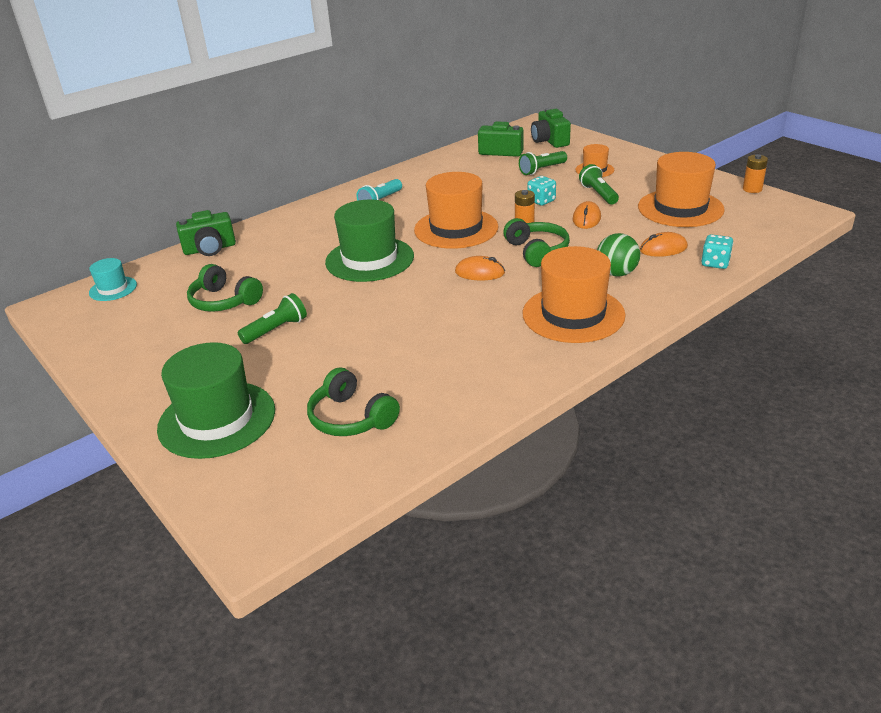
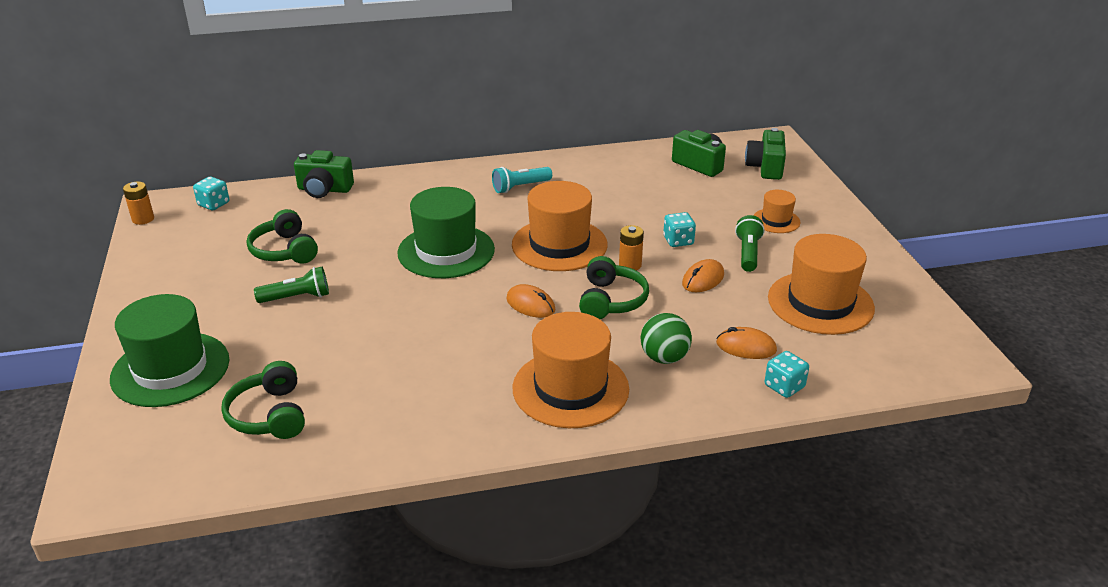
camera: 25 degrees right, 0 degrees up
turquoise hat [89,258,137,301] -> turquoise dice [193,177,229,210]
green flashlight [519,151,567,175] -> none
orange battery [743,154,768,193] -> orange battery moved to [123,182,154,225]

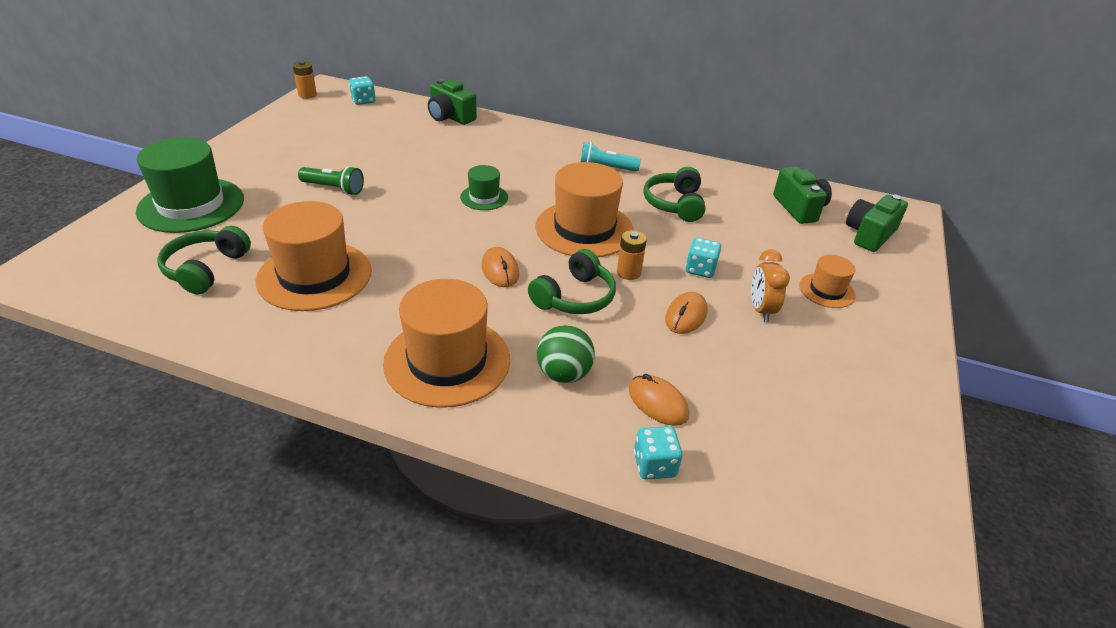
camera: 30 degrees right, 5 degrees up
green headphones [247,209,318,264] -> green headphones moved to [643,167,705,222]
green hat [397,187,495,278] -> green hat [460,165,508,210], size x0.51
orange mouse [682,259,724,292] -> orange mouse turned 45 degrees counterclockwise [665,292,708,334]
green flashlight [735,215,765,272] -> orange clock [751,249,790,322]
orange hat [768,234,875,335] -> orange hat moved to [256,201,372,311]

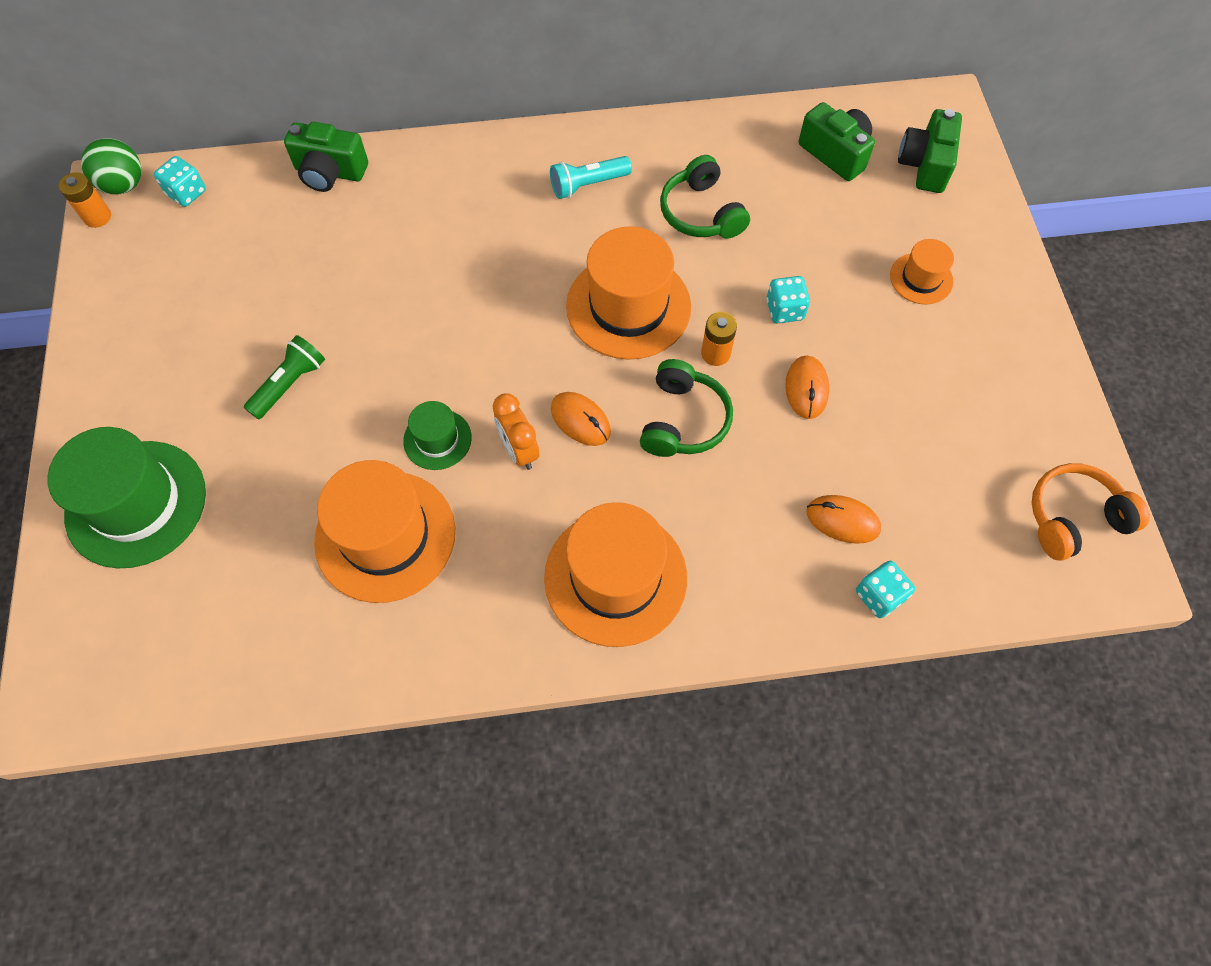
camera: 25 degrees left, 25 degrees up
green headphones [158,226,251,294] -> none
green flashlight [298,166,364,195] -> green flashlight turned 45 degrees counterclockwise [244,335,325,420]
green hat [460,165,508,210] -> green hat moved to [403,401,472,470]
green ball [537,325,595,383] -> green ball moved to [81,138,141,195]
orange clock [751,249,790,322] -> orange clock moved to [493,393,540,470]
none -> orange headphones [1032,463,1150,561]

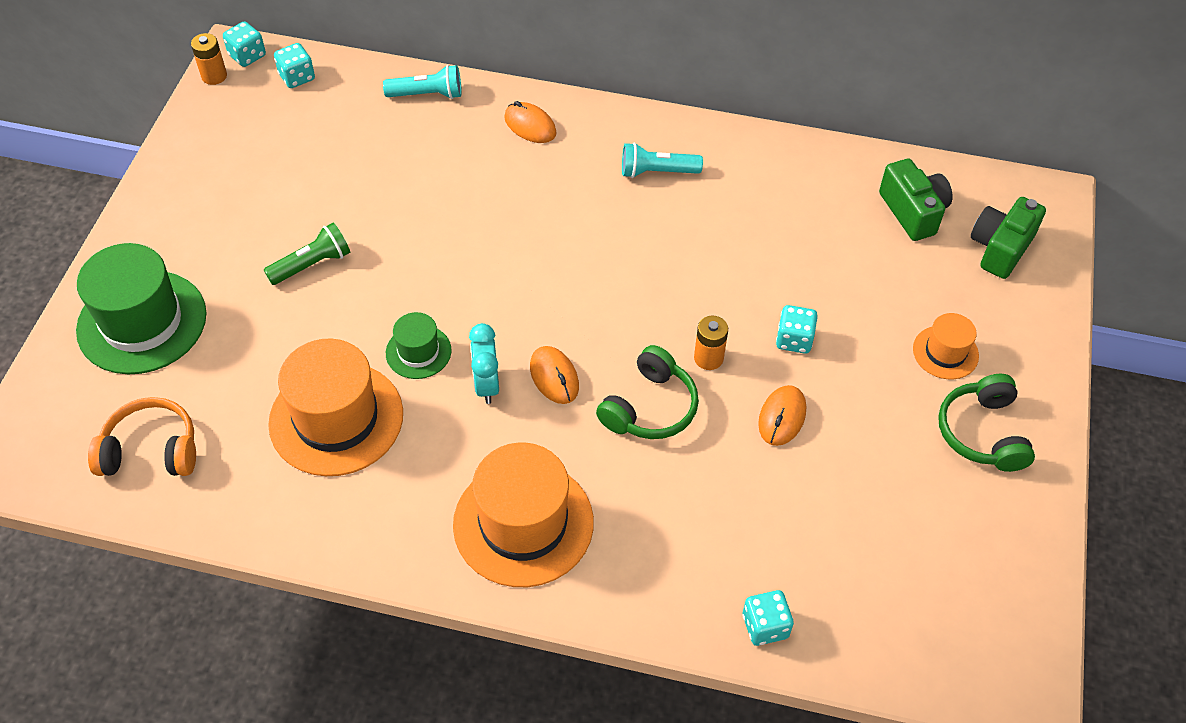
camera: 20 degrees right, 10 degrees down
green ball [81,138,141,195] -> turquoise dice [223,21,266,67]
green camera [284,122,368,192] -> turquoise flashlight [383,65,462,99]
orange clock [493,393,540,470] -> turquoise clock [469,323,499,404]
orange hat [566,226,691,360] -> none
green headphones [660,155,750,239] -> green headphones moved to [938,374,1035,472]
orange mouse [806,495,881,544] -> orange mouse moved to [504,101,557,143]
orange headphones [1032,463,1150,561] -> orange headphones moved to [88,397,196,476]

